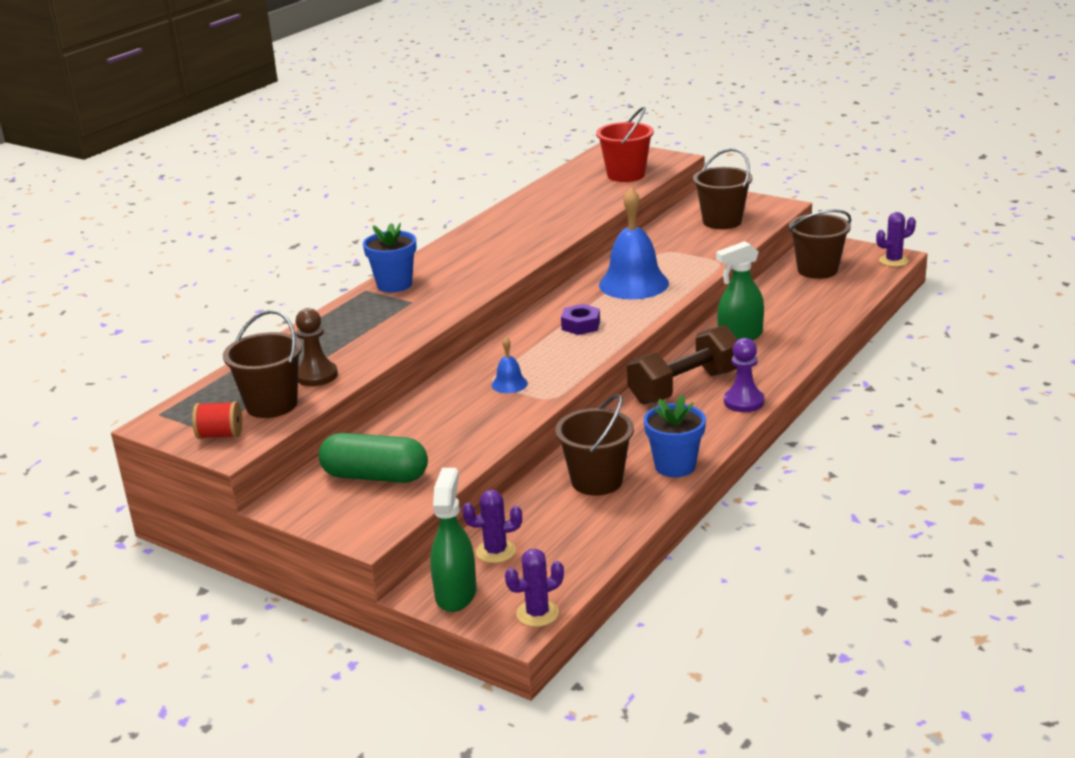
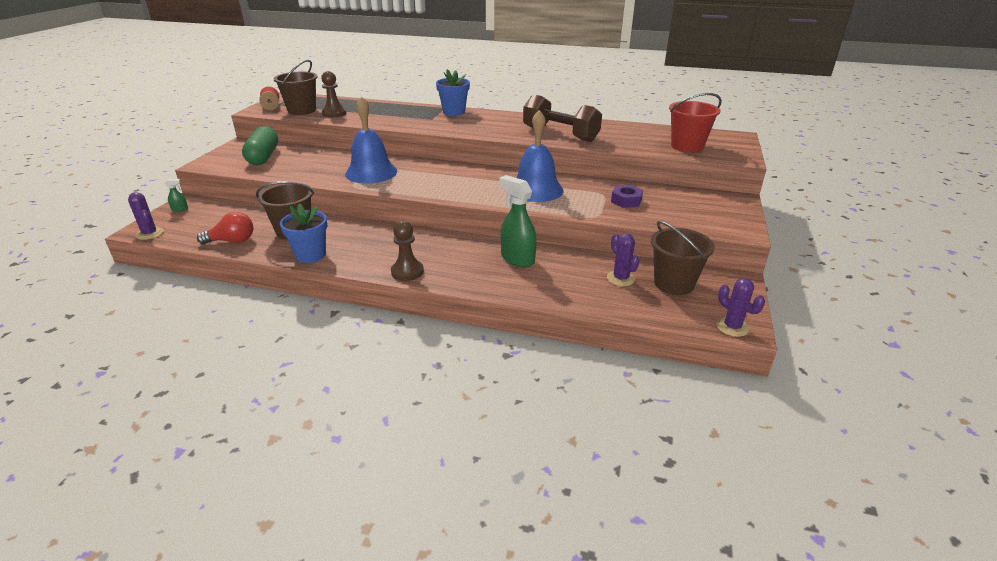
camera: 70 degrees right, 5 degrees up
green spray bottle [430,468,477,612] -> green spray bottle [165,179,188,212], size x0.44
purple cactus [462,490,522,563] -> purple cactus moved to [607,233,639,286]
blue bell [492,337,528,393] -> blue bell [345,96,397,183], size x2.18
purple nut [561,304,600,335] -> purple nut moved to [611,185,643,208]
brown dumbbell [627,325,738,405] -> brown dumbbell moved to [523,94,602,142]
brown bucket [693,148,753,229] -> none
purple pawn [724,338,764,412] -> brown pawn [391,220,424,281]
none -> red light bulb [197,212,253,244]

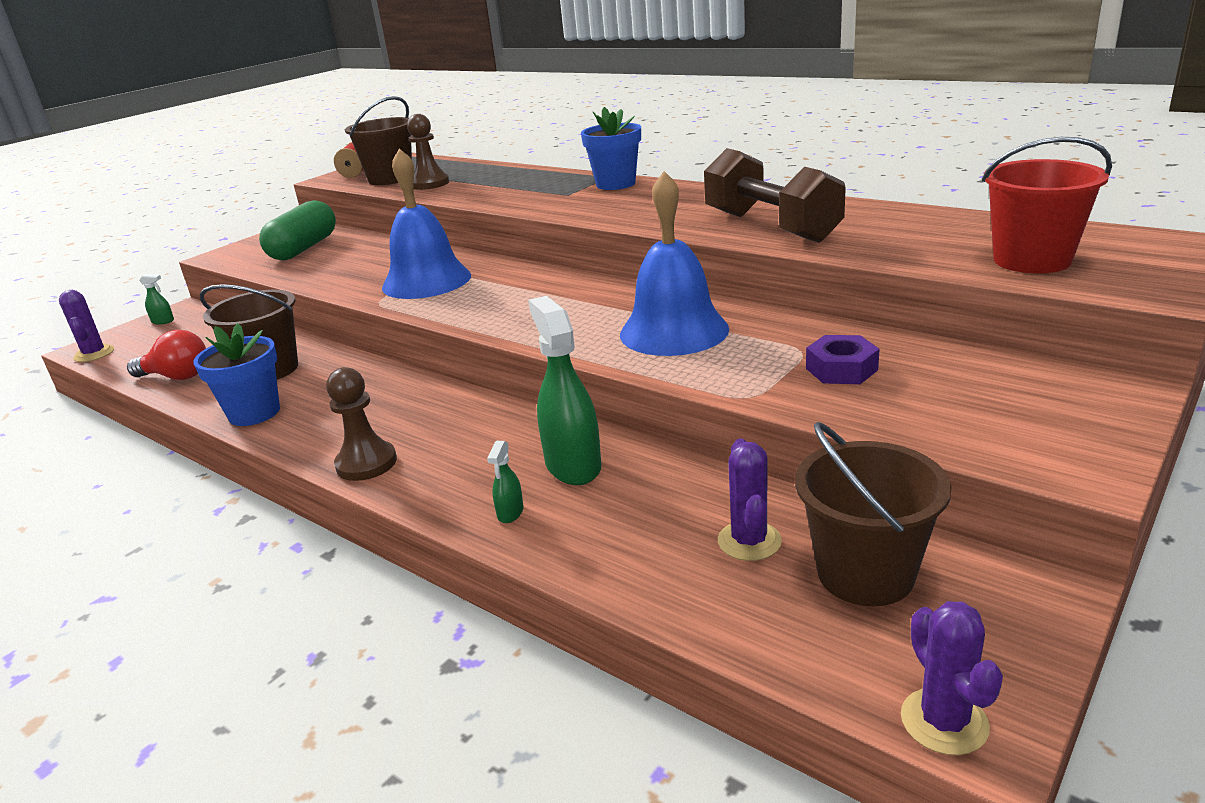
camera: 25 degrees right, 5 degrees down
none -> green spray bottle [487,441,524,523]

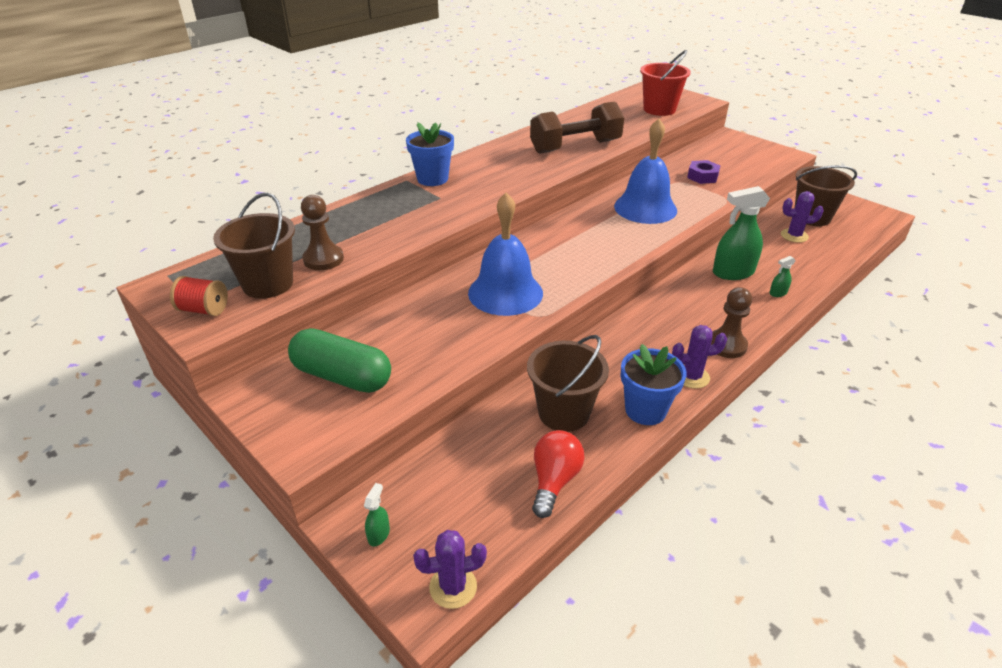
camera: 85 degrees left, 10 degrees up
green spray bottle [487,441,524,523] -> green spray bottle turned 135 degrees clockwise [769,256,796,297]
purple cactus [901,601,1003,755] -> purple cactus moved to [672,325,727,389]

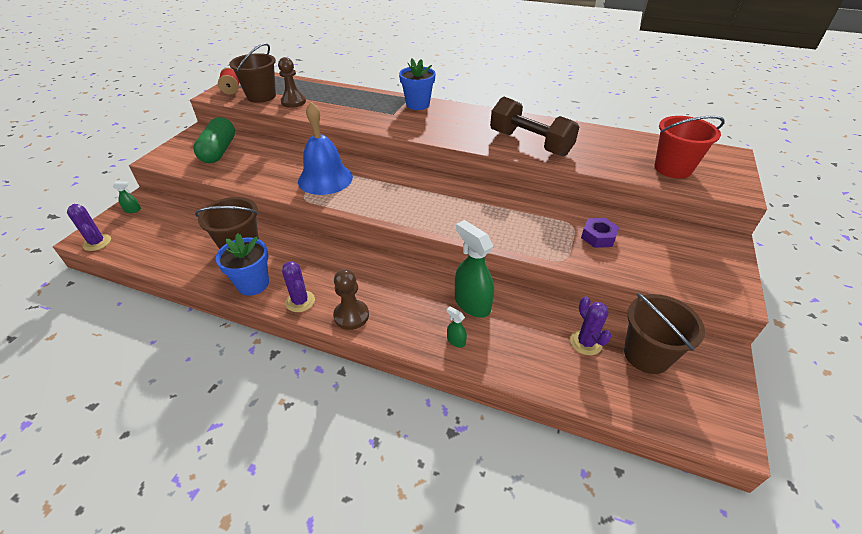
camera: 65 degrees right, 5 degrees up
red light bulb [532,430,585,518] -> none
blue bell [614,119,677,224] -> none

